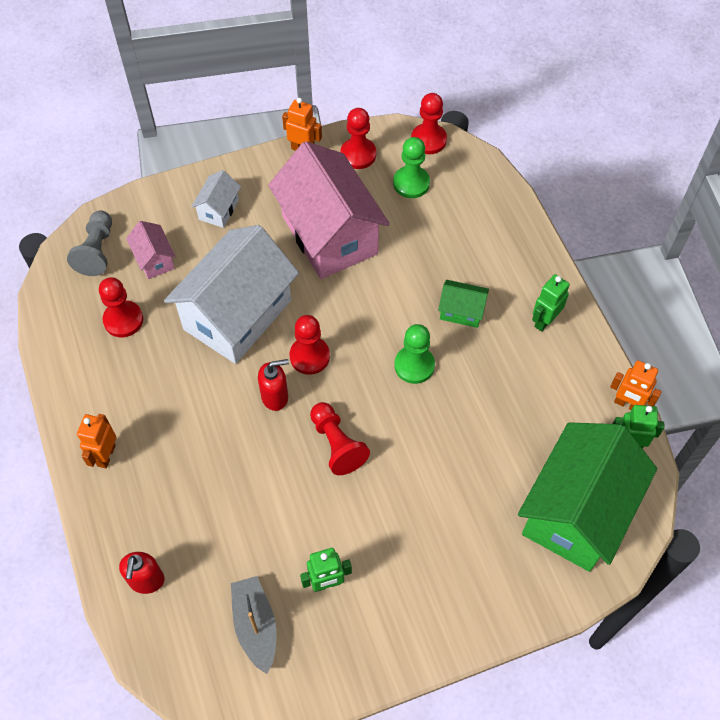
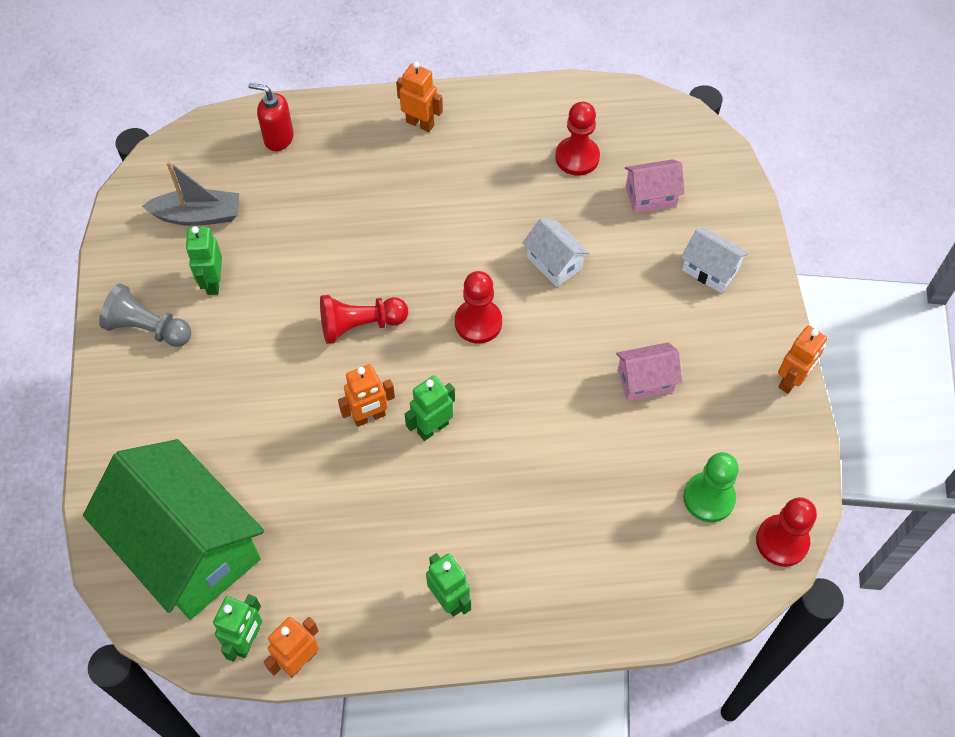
camera: 105 degrees right, 0 degrees up
grey pawn [67,210,112,276] -> grey pawn moved to [99,283,191,347]
white house [164,225,299,364] -> white house [522,218,590,287], size x0.43
red soap dispenser [258,359,289,411] -> none
pink house [268,141,390,279] -> pink house [616,342,682,401], size x0.43
red pawn [340,108,376,169] -> none
green pawn [394,324,435,384] -> green robot [405,375,455,441]
green house [438,280,489,328] -> none
none -> orange robot [338,364,395,427]

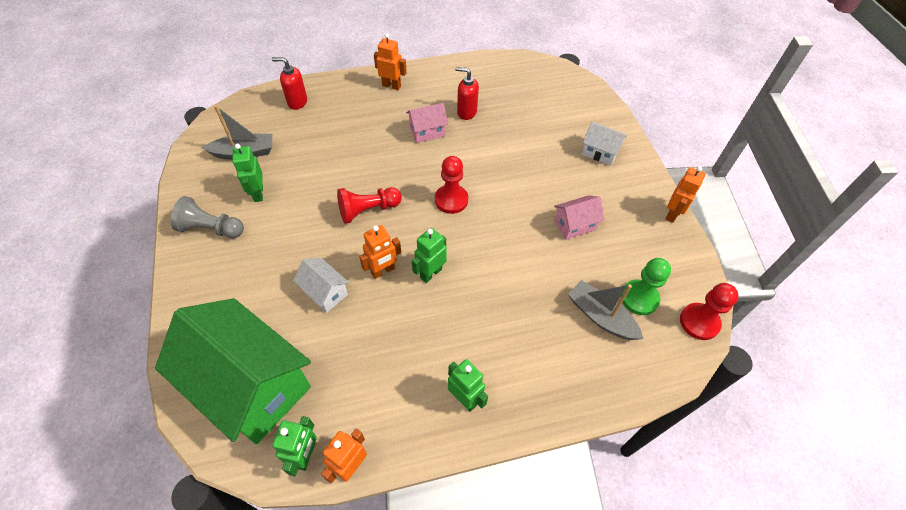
camera: 10 degrees left, 5 degrees down
white house [522,218,590,287] -> white house moved to [293,258,349,313]
red pawn [555,102,600,176] -> none
pink house [625,159,685,213] -> pink house moved to [406,103,448,143]
none -> red soap dispenser [455,67,479,120]
none -> grey boat [568,280,643,340]

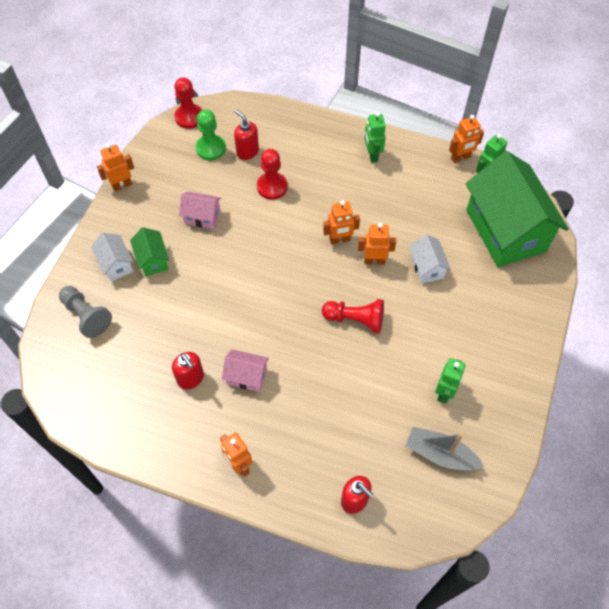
camera: 145 degrees left, 5 degrees up
grey pawn [171,196,244,238] -> grey pawn moved to [59,286,112,338]
green robot [412,228,447,283] -> orange robot [323,200,360,245]
red pawn [435,156,468,214] -> red pawn moved to [257,149,287,200]
grey boat [568,280,643,340] -> red soap dispenser [234,109,259,160]
none -> green house [130,227,169,277]

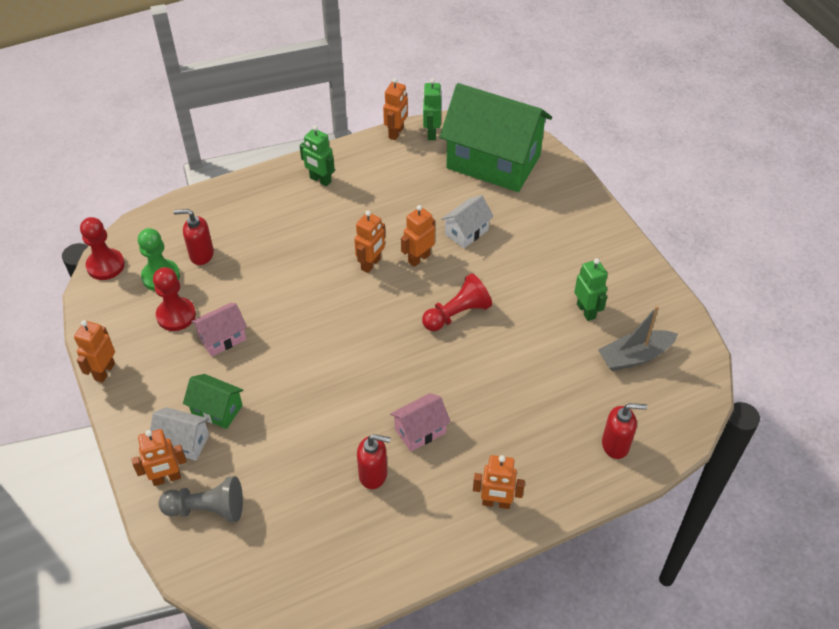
camera: 45 degrees left, 10 degrees down
red pawn [257,149,287,200] -> red pawn moved to [153,267,196,331]
white house [410,235,451,284] -> white house turned 75 degrees counterclockwise [441,195,494,248]
none -> orange robot [132,429,186,486]

